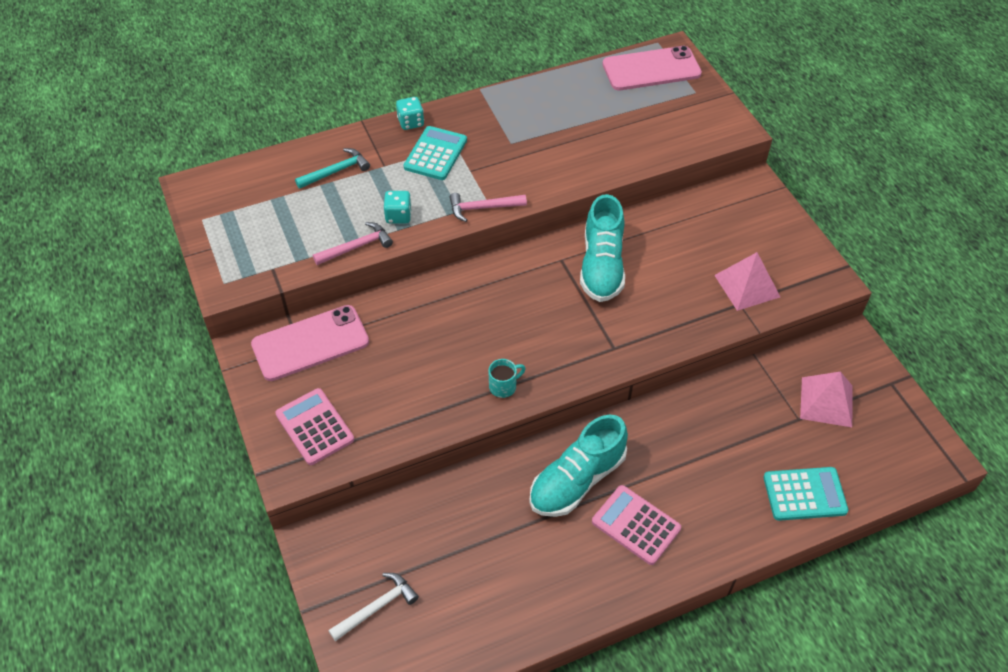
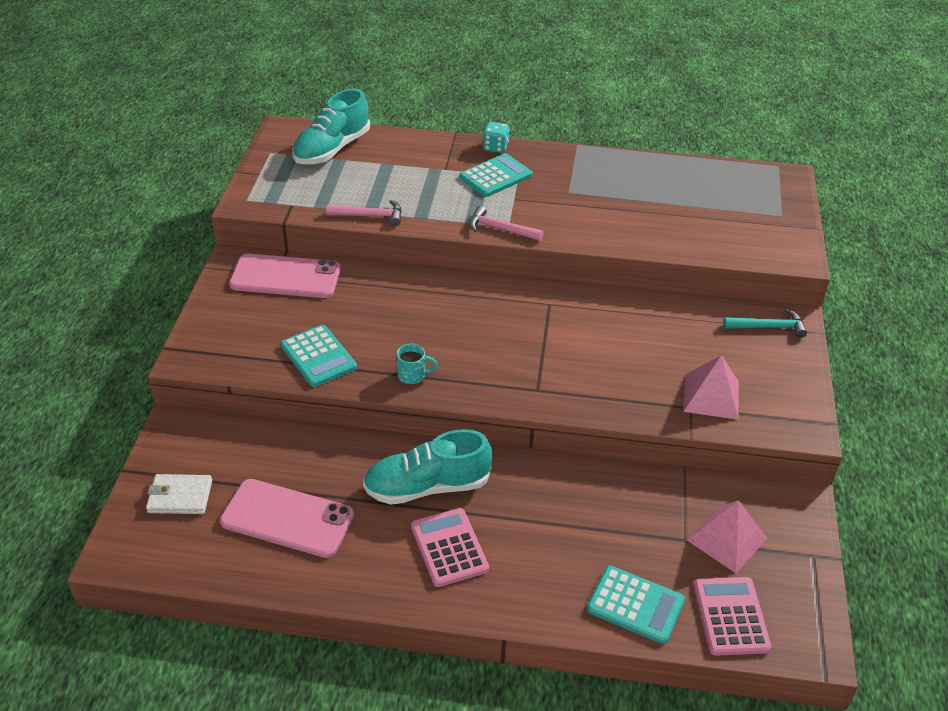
camera: 30 degrees right, 10 degrees down
pink calculator [275,388,354,465] -> pink calculator moved to [694,577,772,656]
turquoise hammer [295,148,370,189] -> turquoise hammer moved to [723,309,807,338]
white hammer [328,573,419,641] -> white wallet [146,474,212,514]
turquoise dice [384,191,412,224] -> none
turquoise shoe [580,194,625,302] -> turquoise shoe moved to [292,89,370,164]
pink phone [603,46,702,90] -> pink phone moved to [220,479,355,558]
none -> turquoise calculator [281,325,357,387]

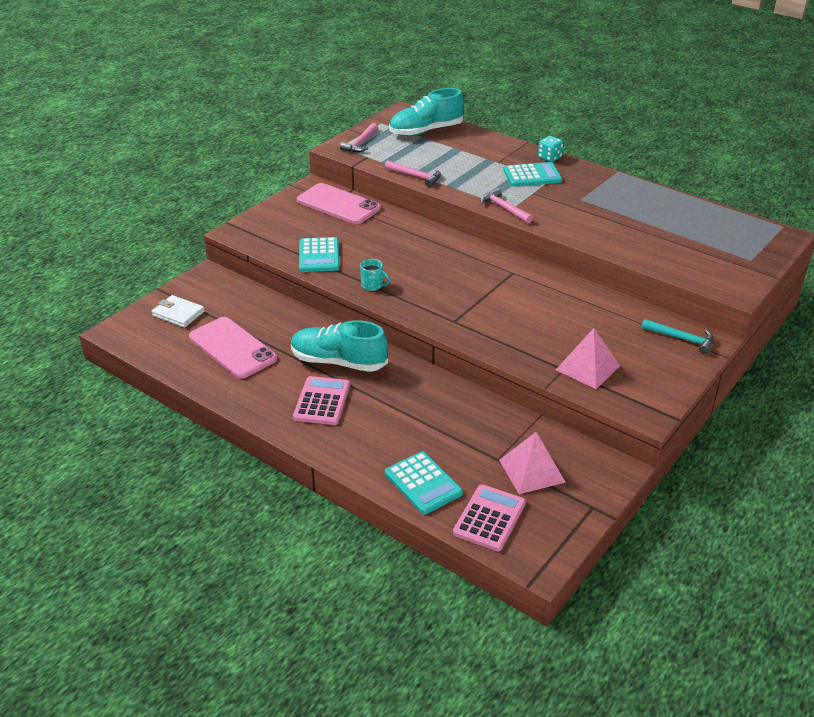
camera: 30 degrees right, 5 degrees down
none -> pink hammer [340,123,378,152]

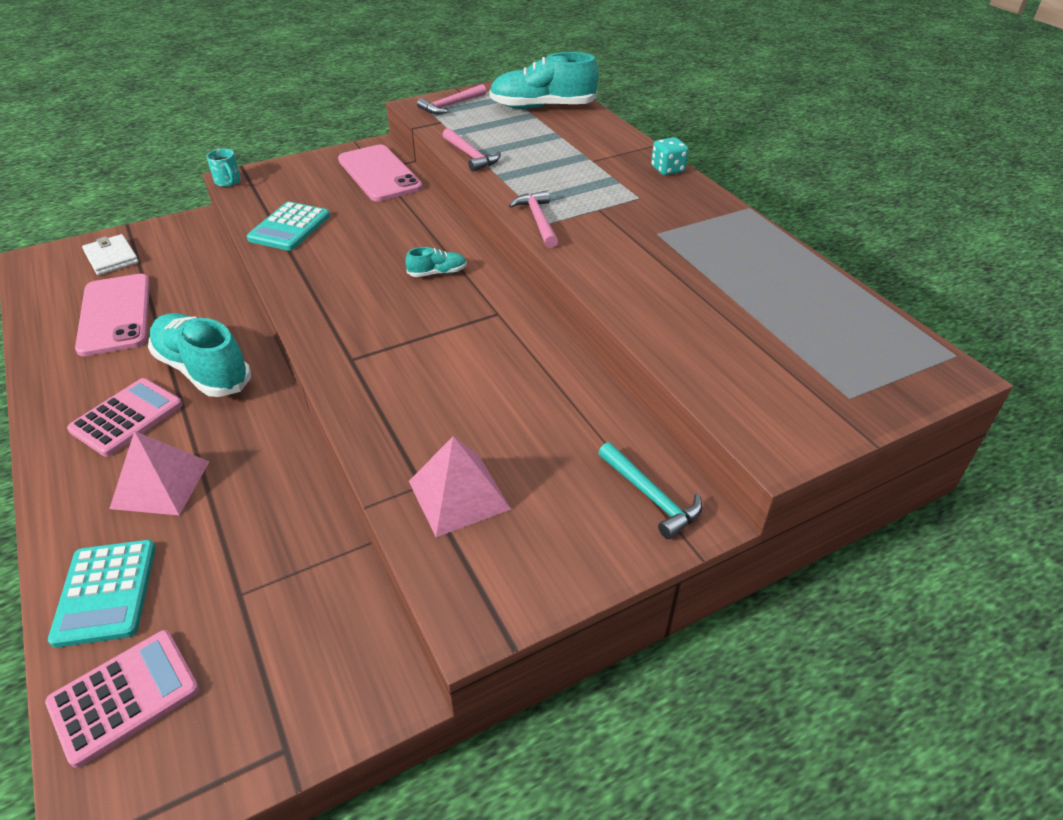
camera: 25 degrees right, 5 degrees up
turquoise mug [360,259,390,291] -> turquoise mug moved to [206,149,241,187]
pink pyramid [499,432,566,494] -> pink pyramid moved to [109,431,210,515]
turquoise calculator [503,162,562,187] -> none
none -> turquoise shoe [406,247,467,277]

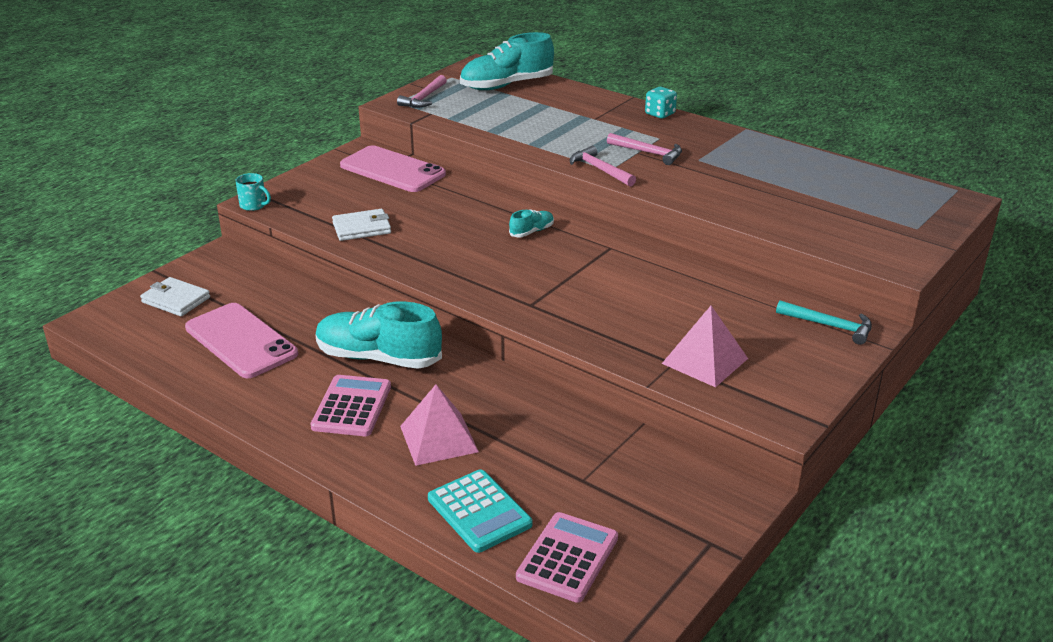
camera: 25 degrees left, 10 degrees down
turquoise calculator [247,202,330,251] -> white wallet [332,209,391,241]
pink hammer [443,128,501,172] -> pink hammer moved to [607,133,682,165]

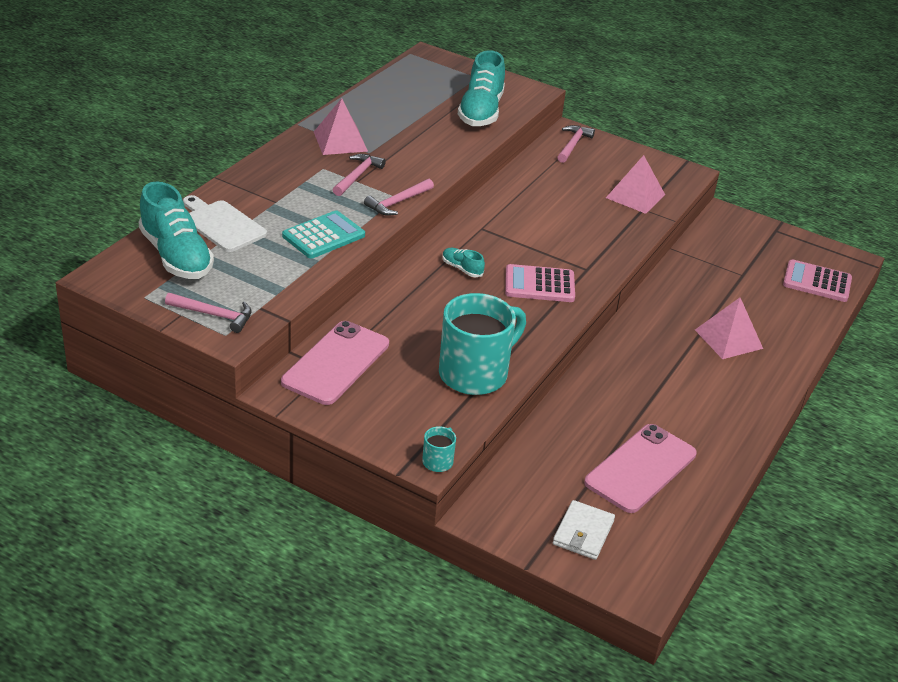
camera: 100 degrees left, 5 degrees up
pink calculator [311,375,391,436] -> pink calculator moved to [505,264,575,302]
turquoise shoe [315,301,442,369] -> turquoise shoe moved to [458,50,505,126]
white wallet [332,209,391,241] -> turquoise mug [439,293,526,395]
turquoise calculator [428,469,532,553] -> turquoise calculator moved to [282,210,365,258]
turquoise dice [645,87,677,119] -> none
turquoise hammer [776,301,872,345] -> pink hammer [557,125,595,163]
none -> white cutting board [183,195,267,252]
none -> pink pyramid [314,98,368,155]

